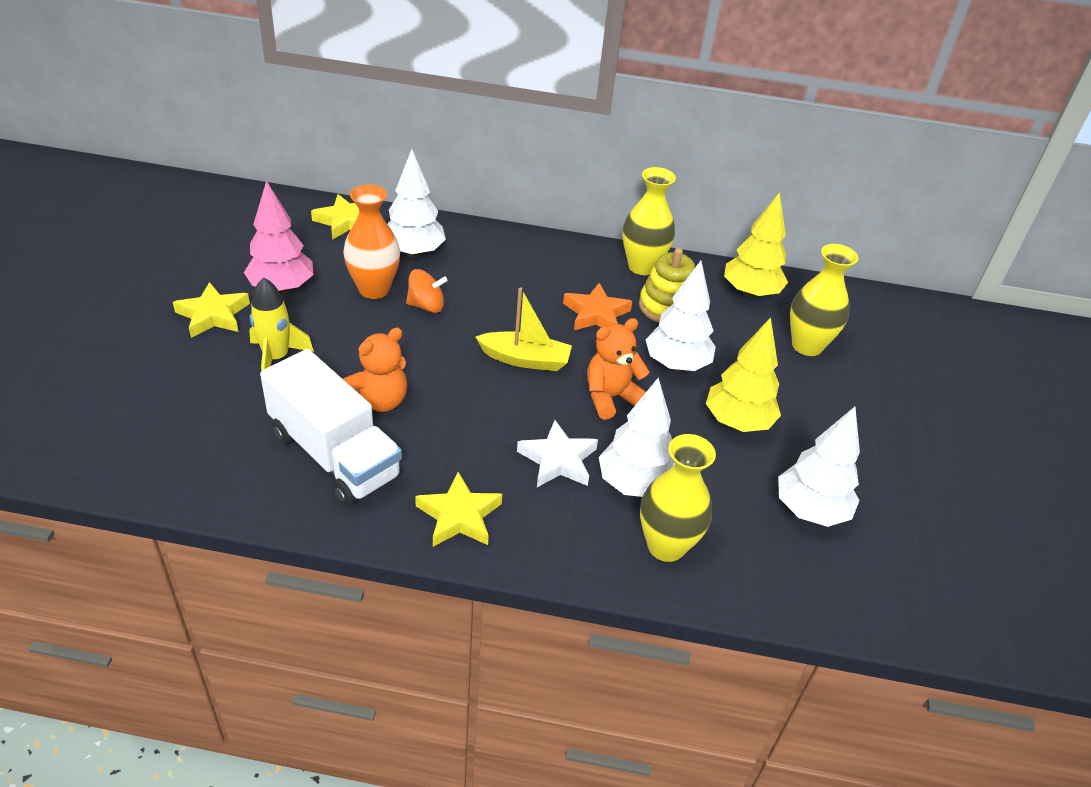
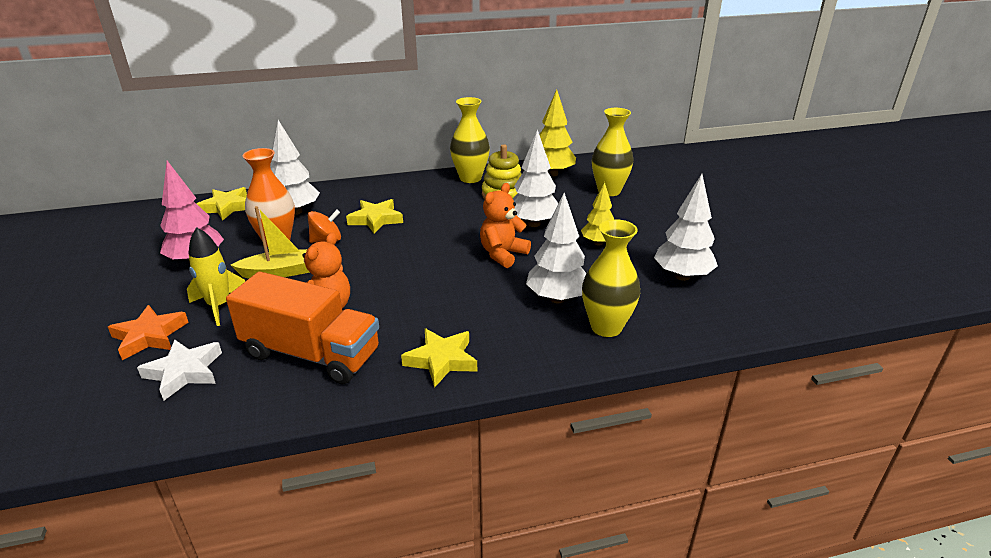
camera: 20 degrees left, 10 degrees down
yellow star [173,282,250,338] -> yellow star moved to [346,199,403,234]
white truck [260,349,402,506] -> orange truck [226,271,379,384]
yellow boat [476,287,572,371] -> yellow boat moved to [231,206,310,279]
white star [517,420,598,487] -> white star moved to [137,340,222,401]
orange star [563,283,632,330] -> orange star moved to [108,305,189,360]
yellow tree [706,317,781,432] -> yellow tree [581,182,614,246], size x0.65

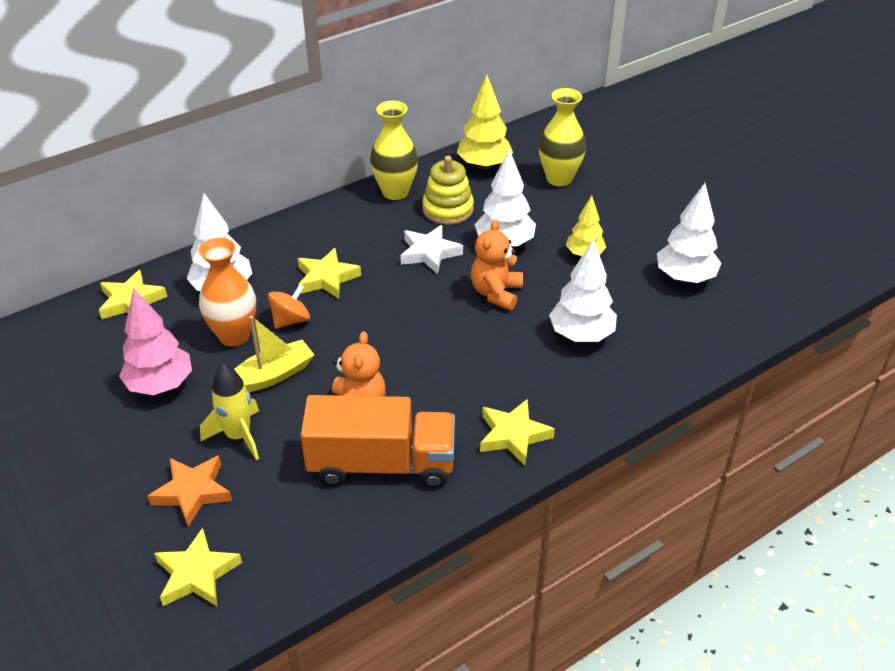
camera: 20 degrees left, 10 degrees up
white star [137,340,222,401] -> white star moved to [400,225,463,274]
yellow vase [582,219,640,337] -> none
none -> yellow star [154,528,242,606]

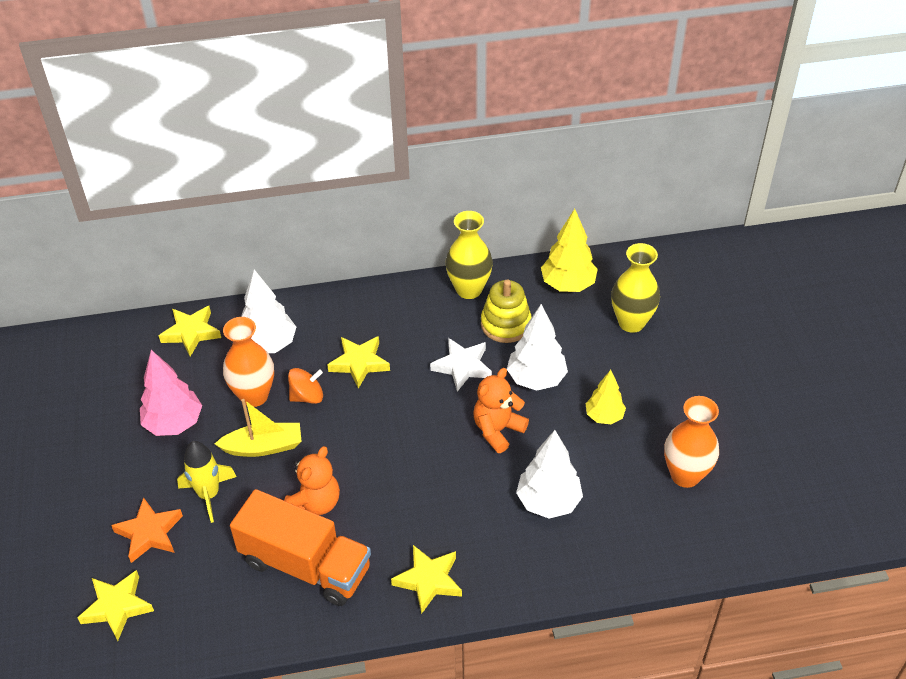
camera: 25 degrees right, 5 degrees up
white tree [657,183,721,283] -> orange vase [664,396,719,488]

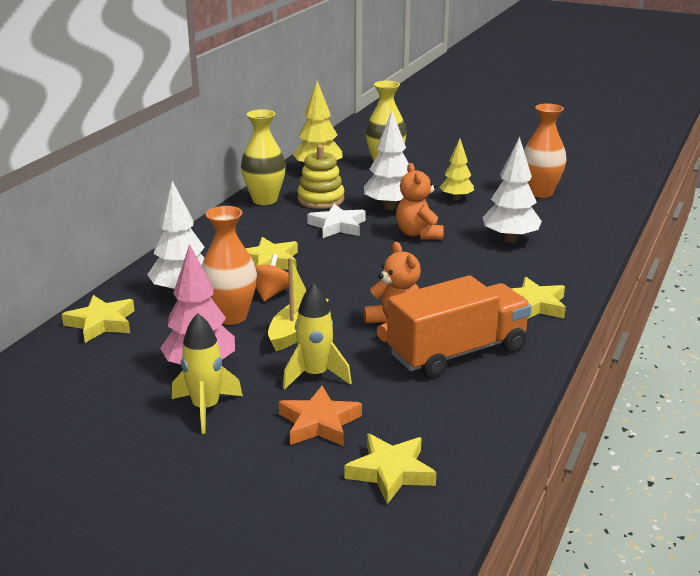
camera: 55 degrees left, 20 degrees down
none -> yellow rocket [172,313,243,434]

